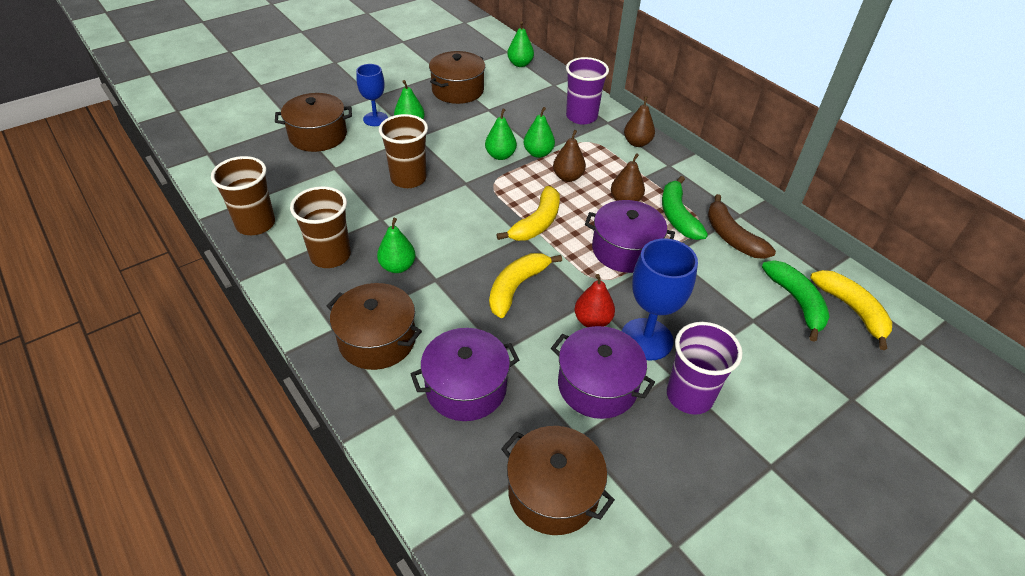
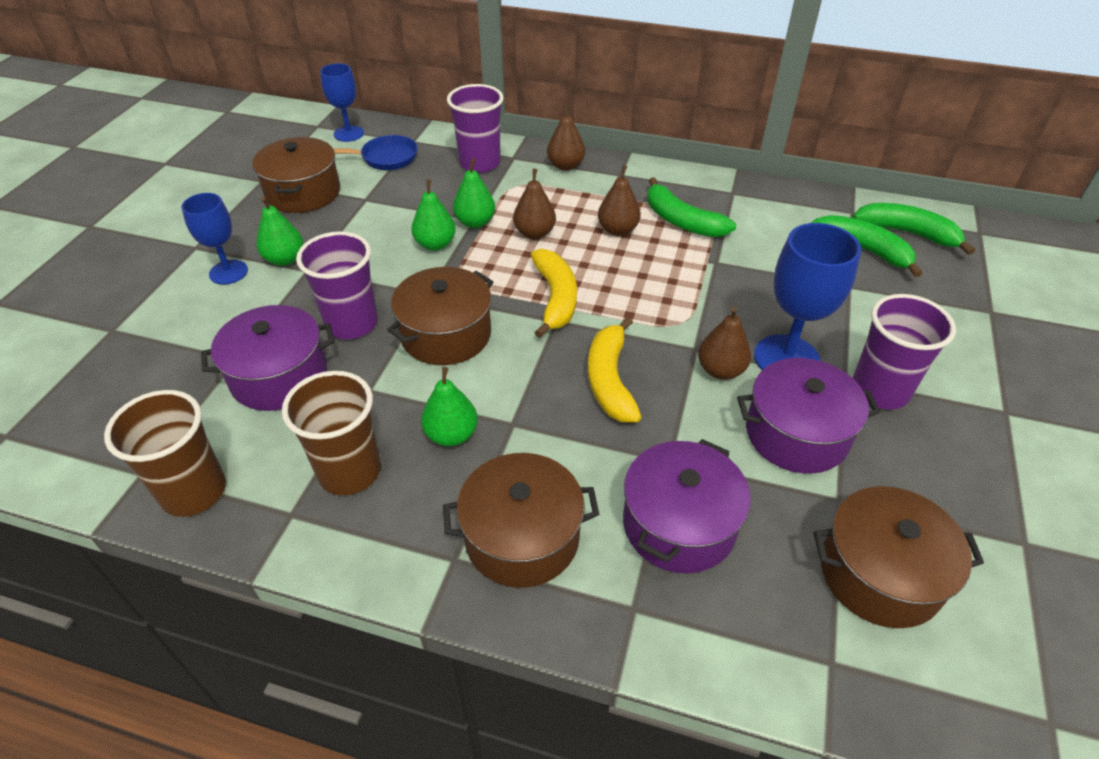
camera: 35 degrees left, 0 degrees up
brown pot [275,93,352,152] -> brown pot moved to [387,267,494,365]
brown cup [379,114,428,188] -> purple cup [296,231,378,339]
green pear [507,21,534,67] -> blue goblet [320,63,364,142]
red pear [574,274,615,327] -> brown pear [698,307,751,380]
purple pot [585,200,675,273] -> purple pot moved to [201,305,334,411]
brown banana [708,194,776,259] -> none
yellow banana [810,270,892,350] -> green banana [853,203,975,255]
none -> blue pan [333,135,418,170]

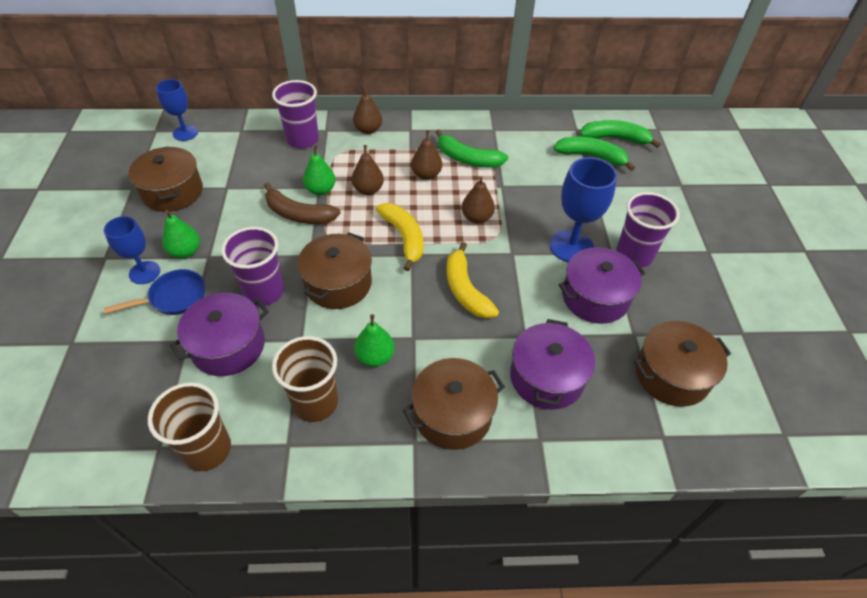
camera: 20 degrees left, 5 degrees up
blue pan [333,135,418,170] -> blue pan moved to [104,269,205,315]
green pear [411,179,456,251] -> brown banana [264,183,341,224]
brown pear [698,307,751,380] -> brown pear moved to [462,176,495,224]

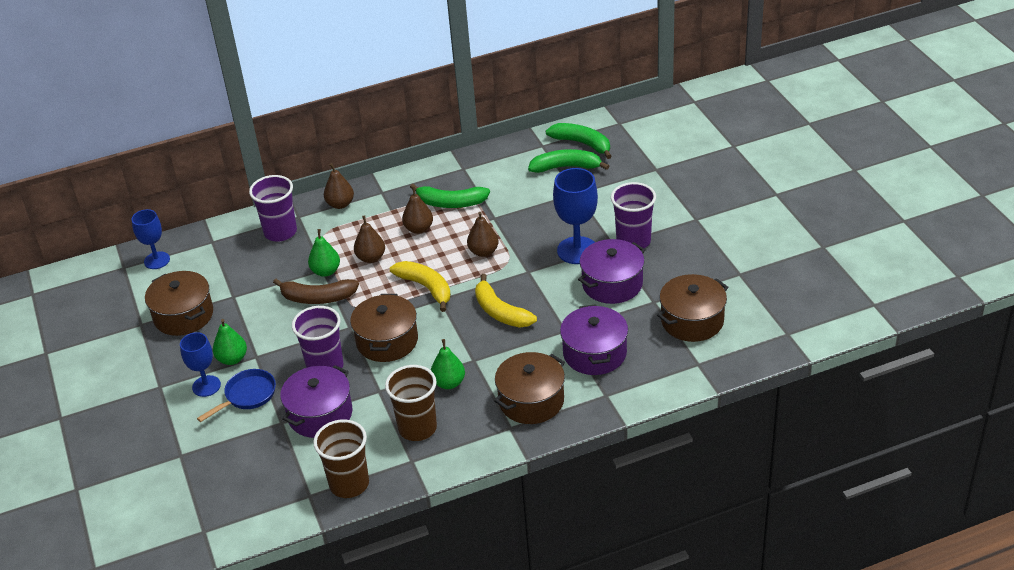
camera: 15 degrees left, 10 degrees down
green banana [580,120,661,148] -> green banana turned 45 degrees clockwise [546,123,612,159]

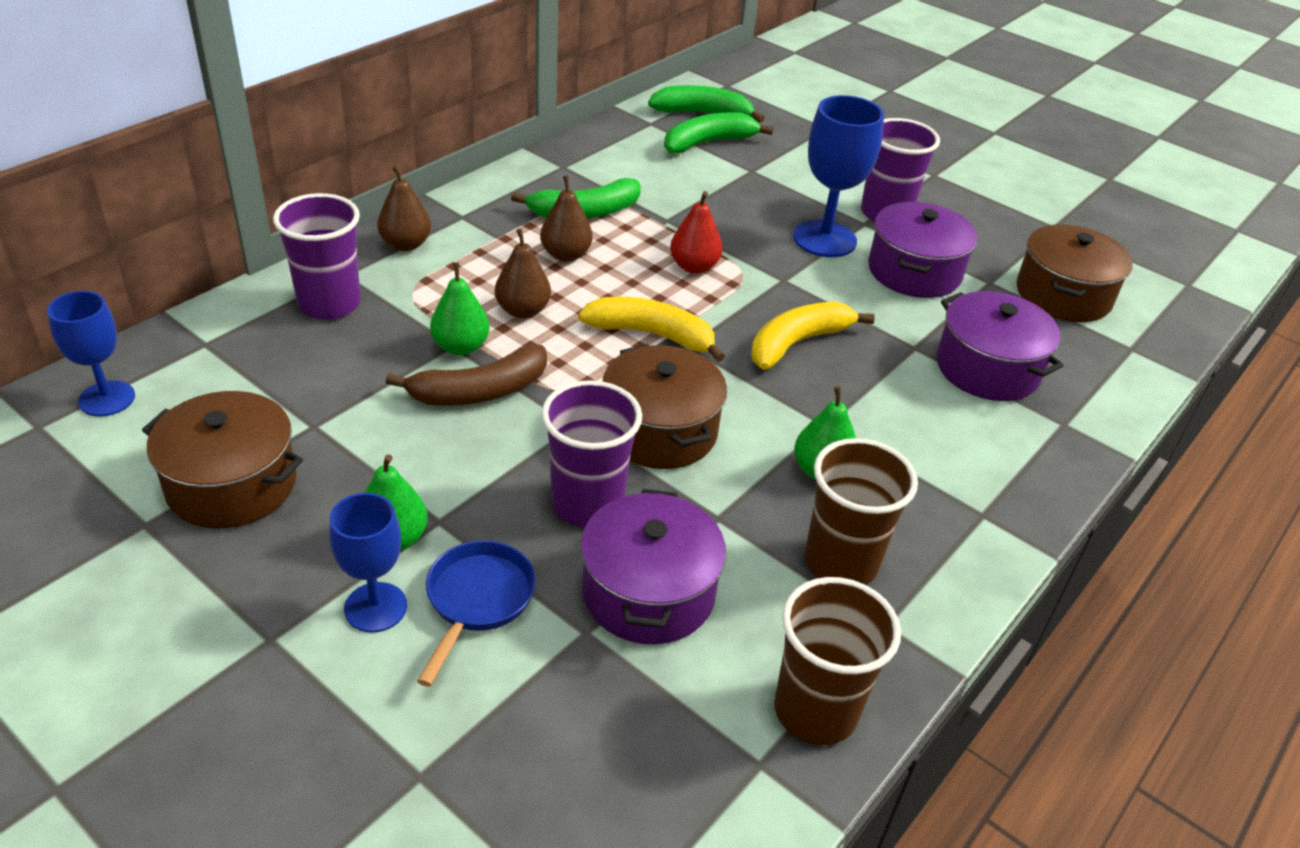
camera: 35 degrees left, 0 degrees up
brown pear [467,212,499,257] -> red pear [670,191,723,274]
yellow banana [475,274,537,328] -> yellow banana turned 120 degrees clockwise [751,301,875,370]
brown pot [494,352,565,424] -> none

